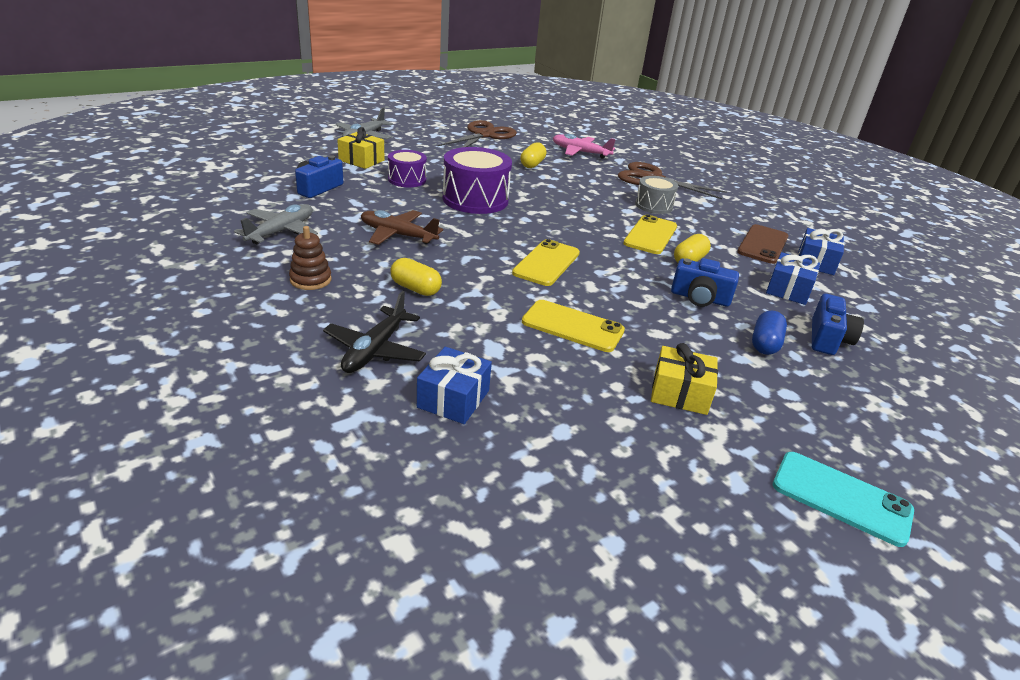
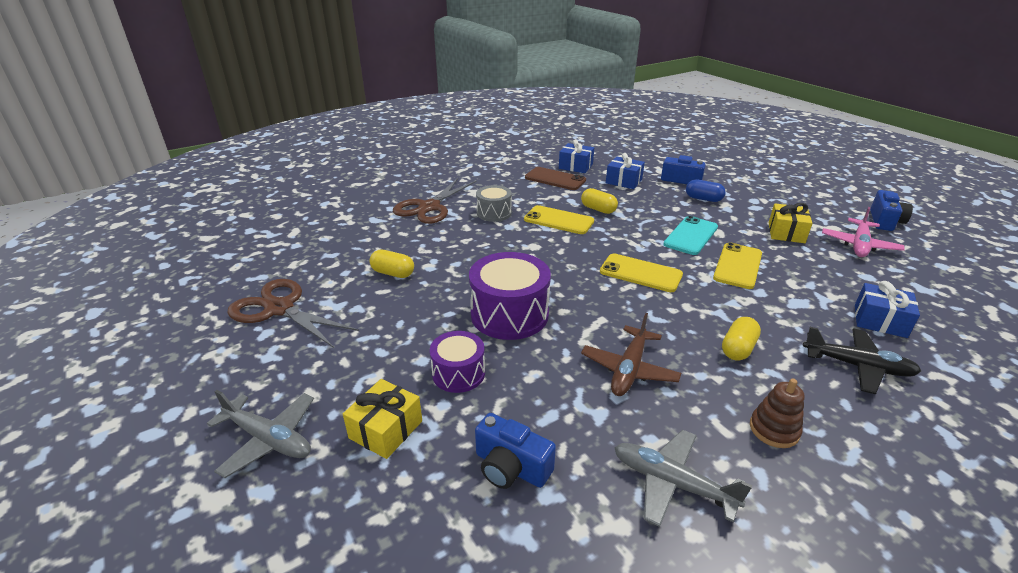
camera: 85 degrees left, 0 degrees up
pink plane [553,134,616,159] -> pink plane moved to [822,207,905,257]
blue camera [671,258,739,307] -> blue camera moved to [870,190,913,231]
turquoise phone [773,452,914,547] -> turquoise phone moved to [663,216,718,255]

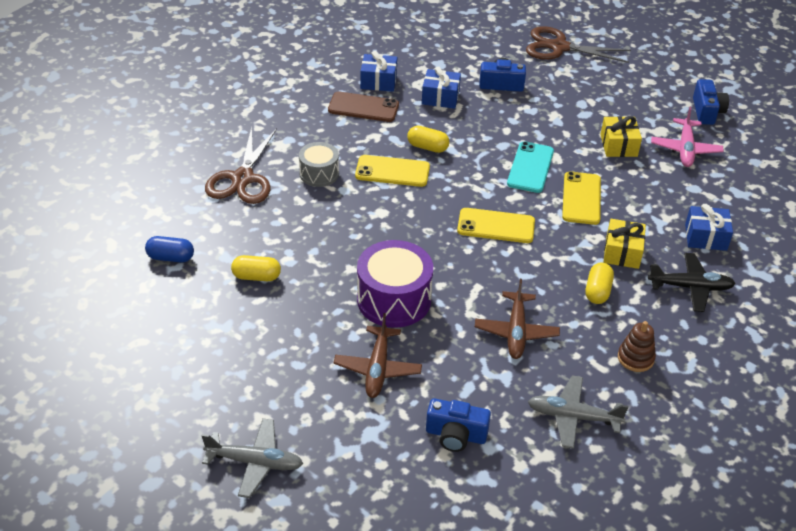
camera: 20 degrees left, 10 degrees up
brown scissors [227,279,359,348] -> brown scissors moved to [526,26,631,63]
yellow gift [343,379,422,459] -> yellow gift moved to [603,219,646,269]
purple drum [430,331,485,393] -> brown plane [334,313,422,398]
blue capsule [686,179,726,202] -> blue capsule moved to [145,236,194,262]

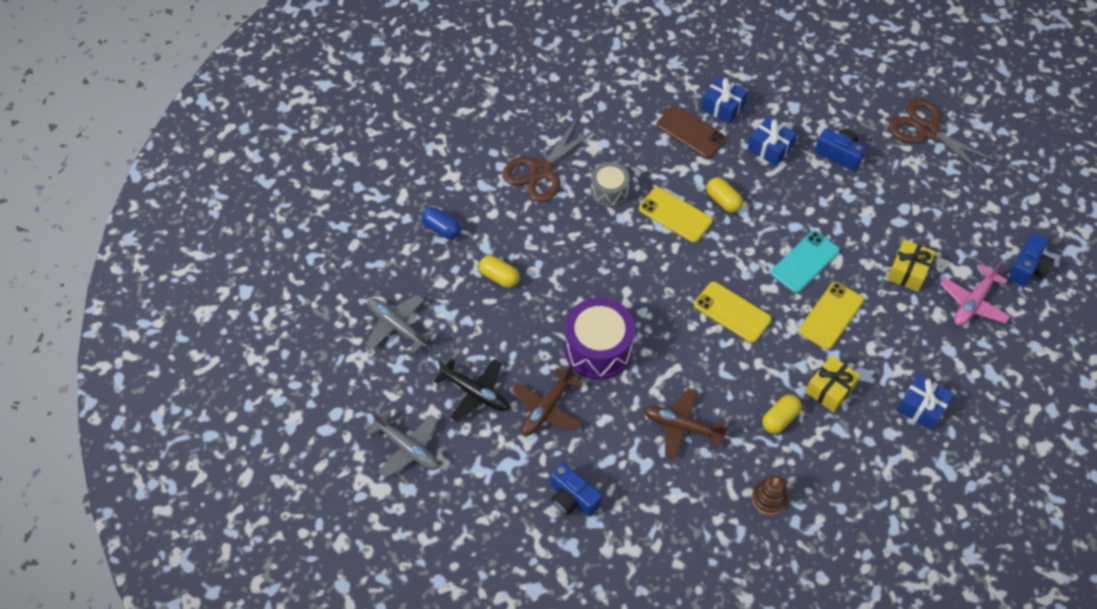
camera: 30 degrees right, 15 degrees up
brown plane [475,279,560,359] -> brown plane turned 75 degrees clockwise [644,388,727,459]
grey plane [528,375,629,449] -> grey plane moved to [365,295,434,354]
black plane [648,253,736,312] -> black plane moved to [434,358,509,423]

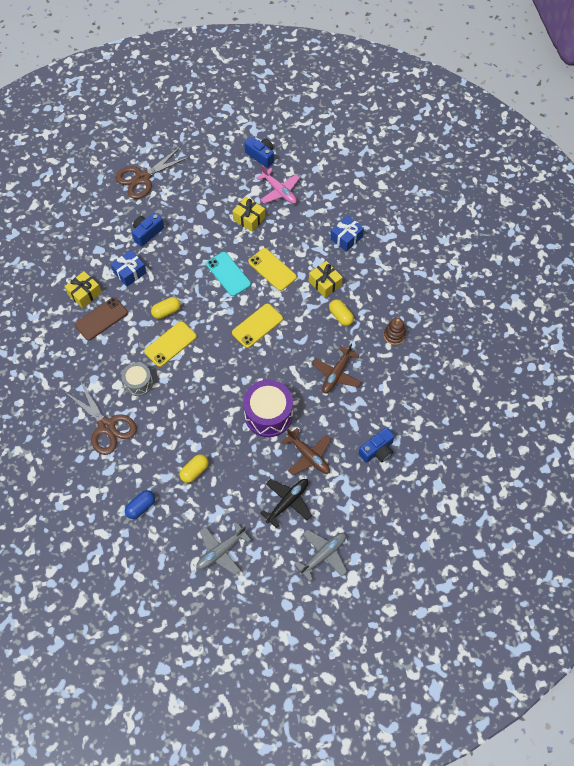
camera: 80 degrees left, 5 degrees up
blue gift [701,76,748,124] -> yellow gift [65,271,102,308]

